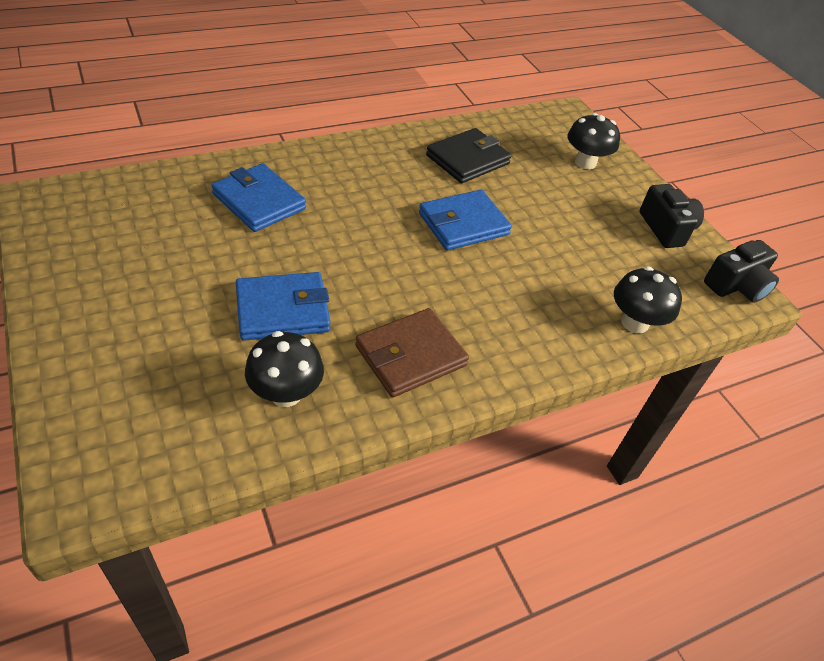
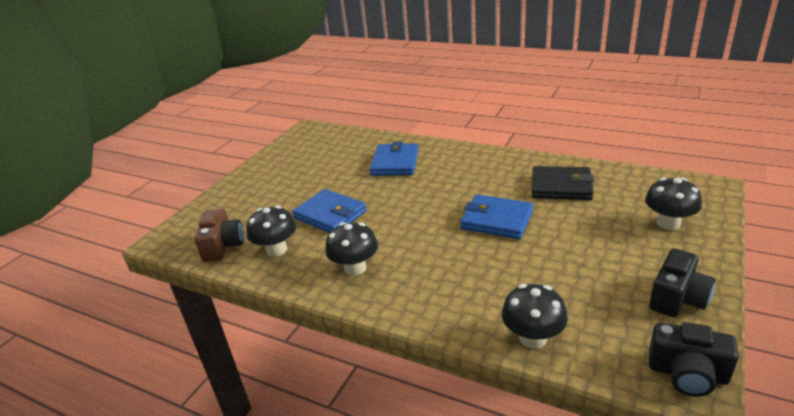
camera: 60 degrees right, 15 degrees down
brown wallet [355,308,469,397] -> black mushroom [325,222,378,276]
none -> brown camera [195,209,244,262]

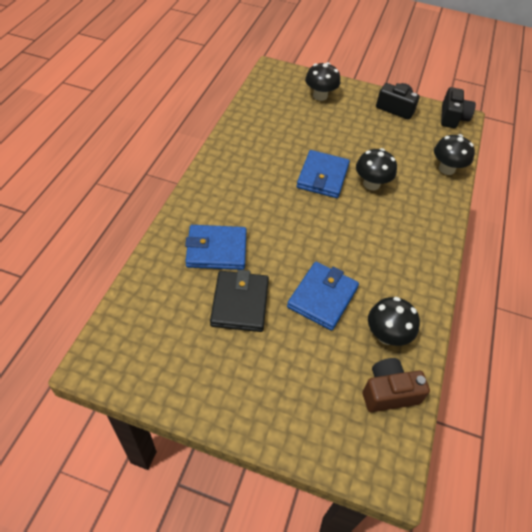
camera: 105 degrees left, 20 degrees up
black mushroom [325,222,378,276] -> black mushroom moved to [356,148,397,190]
black wallet [532,166,594,200] -> black wallet moved to [210,270,269,332]

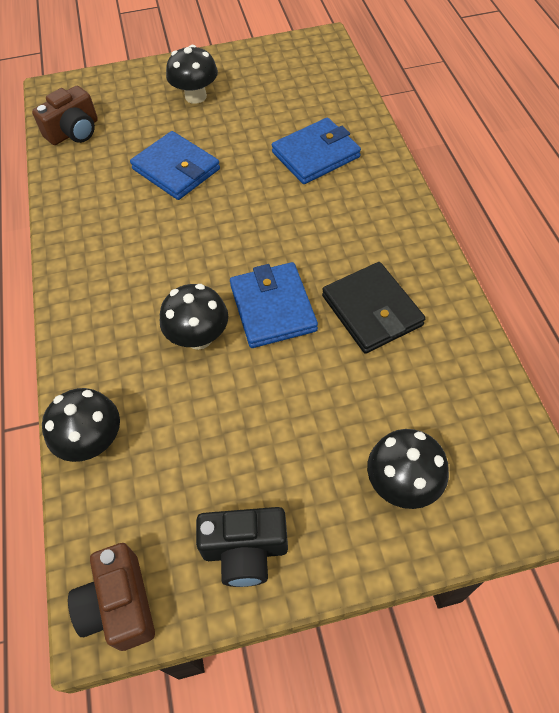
camera: 155 degrees right, 5 degrees up
black wallet [210,270,269,332] -> black wallet moved to [322,262,426,354]
blue wallet [287,262,359,331] -> blue wallet turned 45 degrees counterclockwise [130,131,220,200]
black mushroom [368,297,420,346] -> black mushroom moved to [166,45,218,104]
black camera [441,87,476,128] -> brown camera [68,543,155,651]

